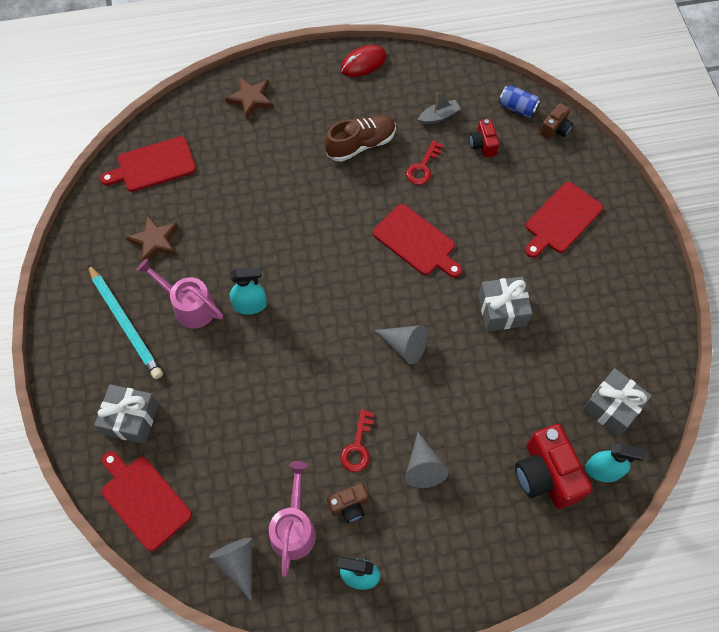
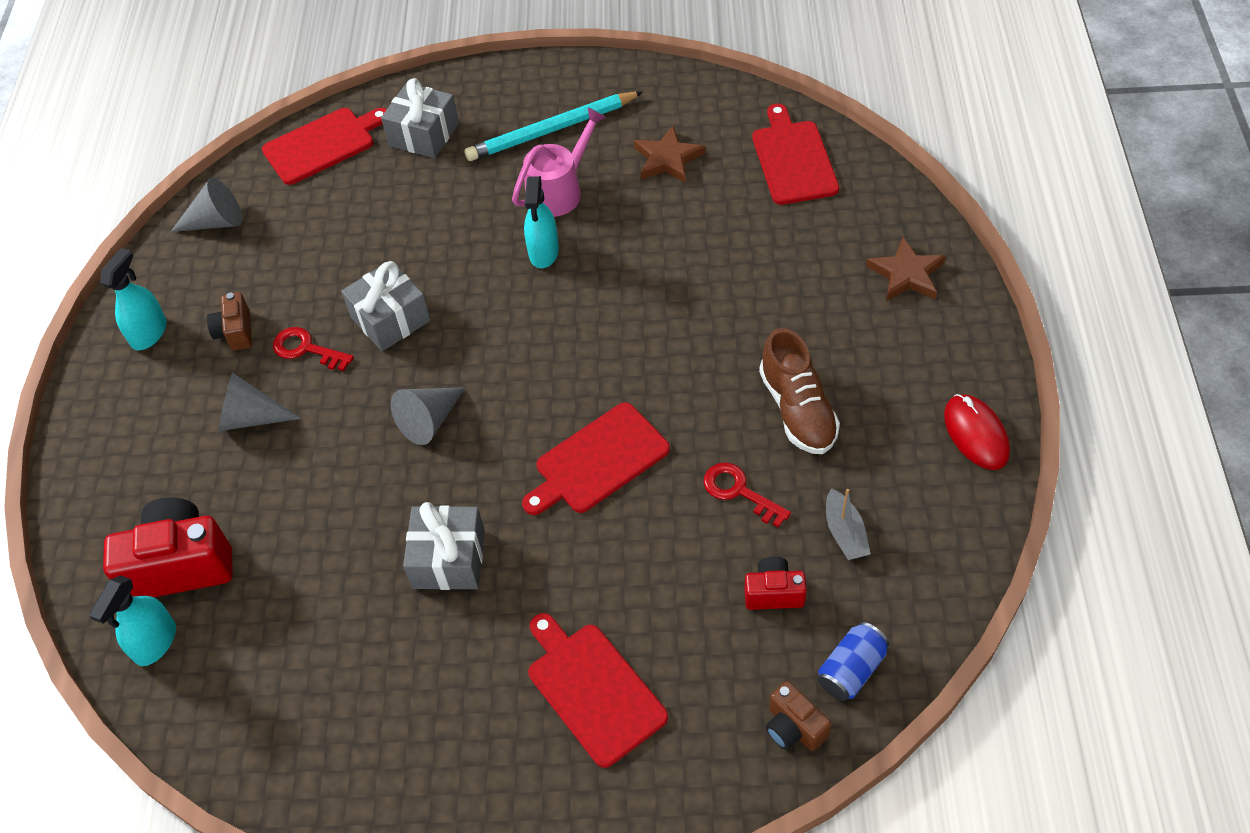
camera: 105 degrees right, 10 degrees down
pink watering can [269,461,316,577] -> none
grey gift [583,368,652,436] -> grey gift moved to [341,261,431,351]

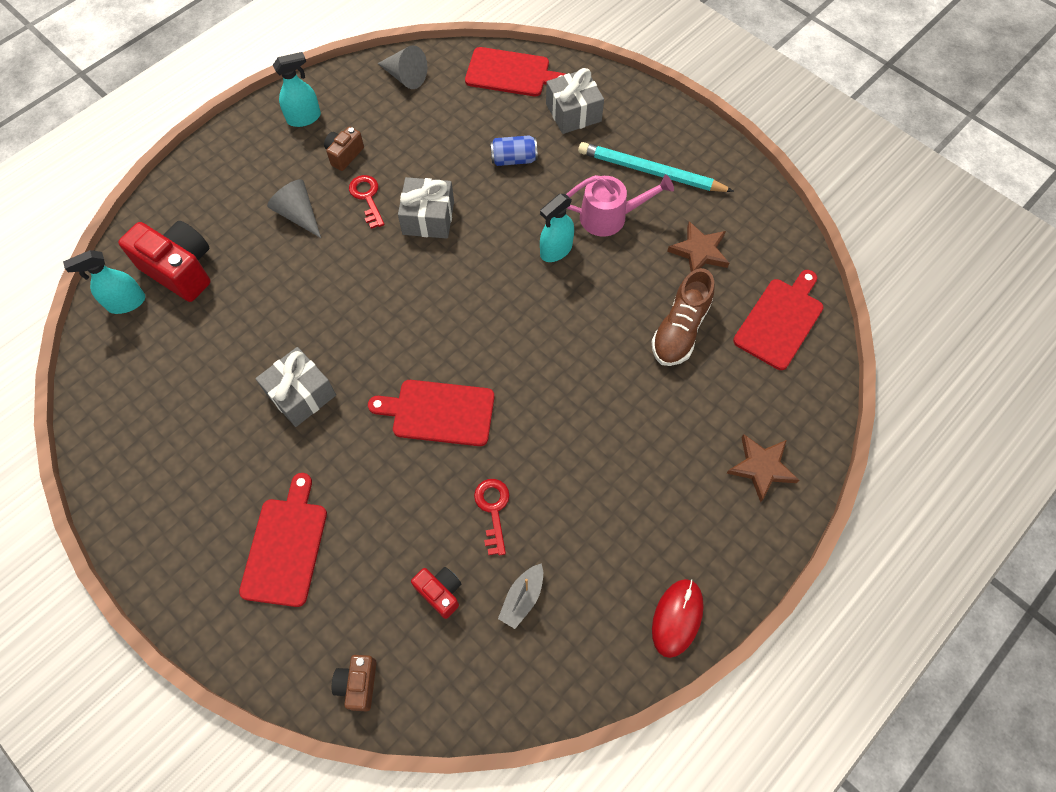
camera: 40 degrees right, 10 degrees up
grey cone [391,387,466,445] -> none
brown shoe [759,328,840,454] -> brown shoe moved to [652,268,714,366]
blue can [818,622,889,701] -> blue can moved to [490,135,538,166]

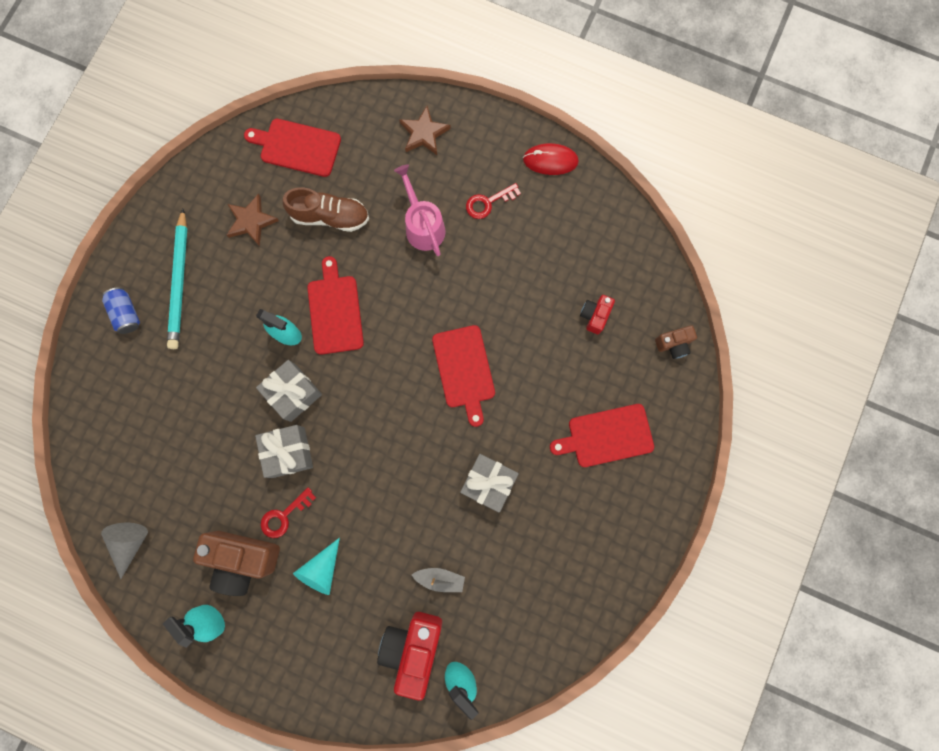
camera: 110 degrees left, 15 degrees up
grey cone [267,179,321,238] -> turquoise cone [293,538,340,595]
brown camera [324,126,364,171] -> brown camera [193,531,280,596], size x1.89
red cutting board [465,47,565,96] -> red cutting board moved to [307,256,364,355]
red key [474,479,510,555] -> red key moved to [466,183,521,219]
blue can [490,135,538,166] -> blue can moved to [102,287,140,334]
grey boat [498,563,543,629] -> grey boat moved to [412,568,465,592]
grey gift [546,68,604,134] -> grey gift moved to [256,360,322,422]
pink watering can [566,174,674,237] -> pink watering can moved to [394,164,446,256]

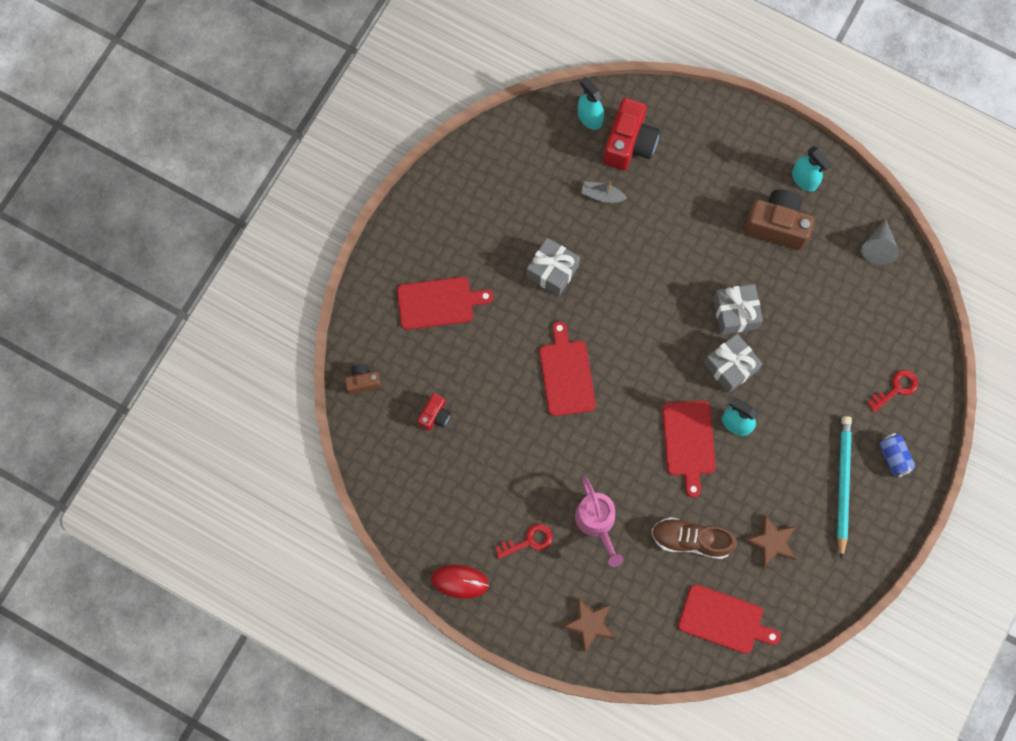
camera: 175 degrees left, 5 degrees down
red key [261,487,316,538] -> red key moved to [867,370,918,412]
turquoise cone [293,538,340,595] -> none

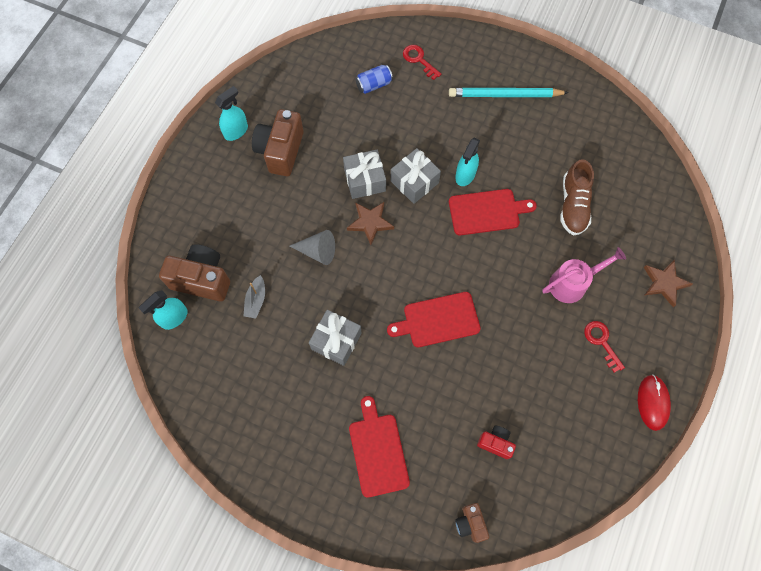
camera: 95 degrees left, 5 degrees down
red camera [603,98,660,170] -> brown camera [159,244,230,301]
red cutting board [678,584,780,654] -> none
brown star [744,515,796,568] -> brown star moved to [347,202,394,245]
grey cone [861,218,899,265] -> grey cone moved to [290,230,335,265]
blue can [879,433,915,478] -> blue can moved to [355,65,393,94]

